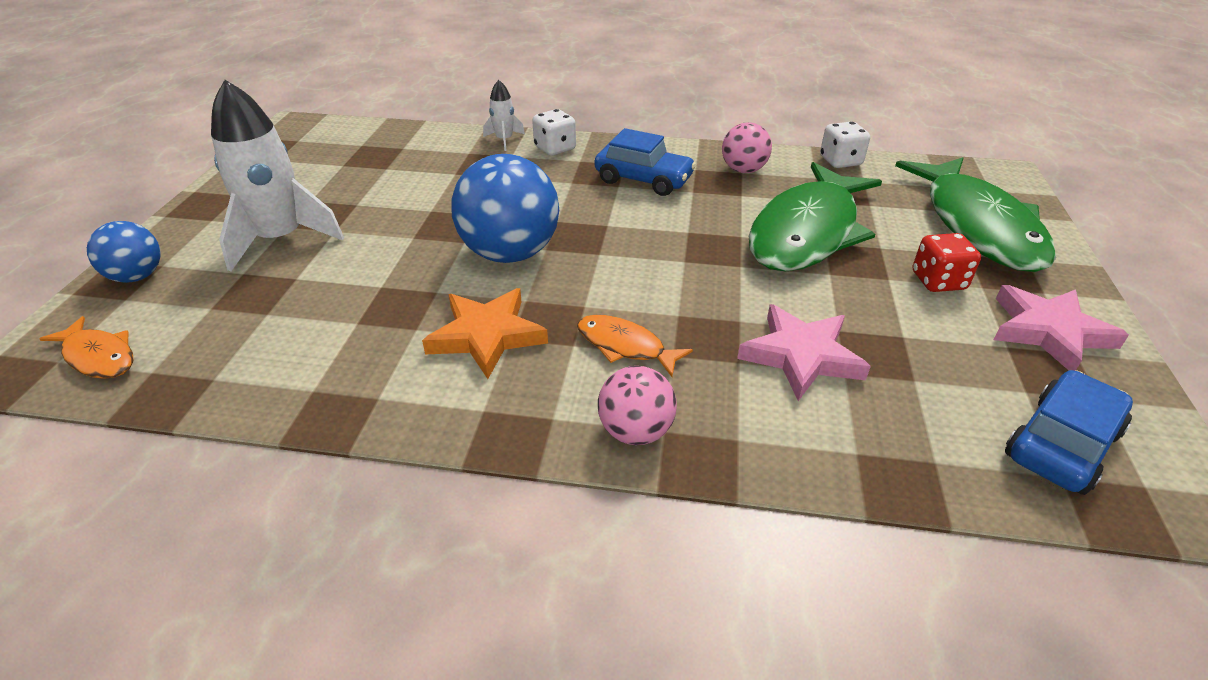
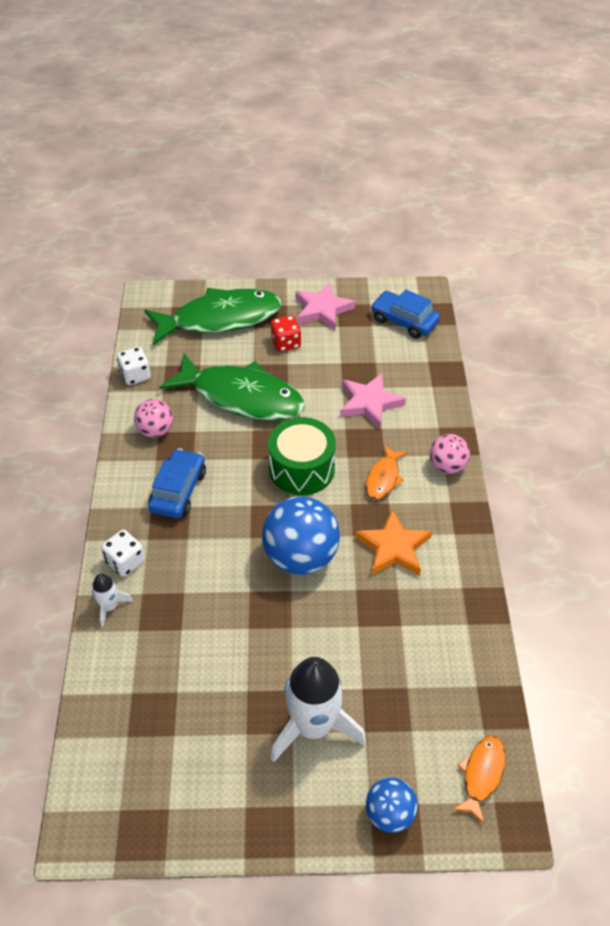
camera: 100 degrees left, 10 degrees up
none -> green drum [268,417,336,495]

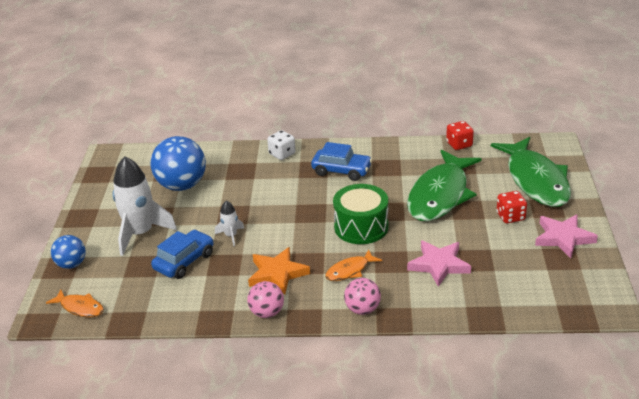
camera: 95 degrees right, 15 degrees down
white rocket [92,574,133,627] -> white rocket moved to [215,200,244,246]
white dice [117,347,151,385] -> red dice [446,121,474,150]
pink ball [134,399,173,437] -> pink ball moved to [247,281,284,318]
blue ball [262,496,340,575] -> blue ball moved to [151,136,206,191]
orange fish [365,445,407,500] -> orange fish turned 60 degrees counterclockwise [325,249,382,281]
blue car [371,289,440,339] -> blue car moved to [151,230,213,279]

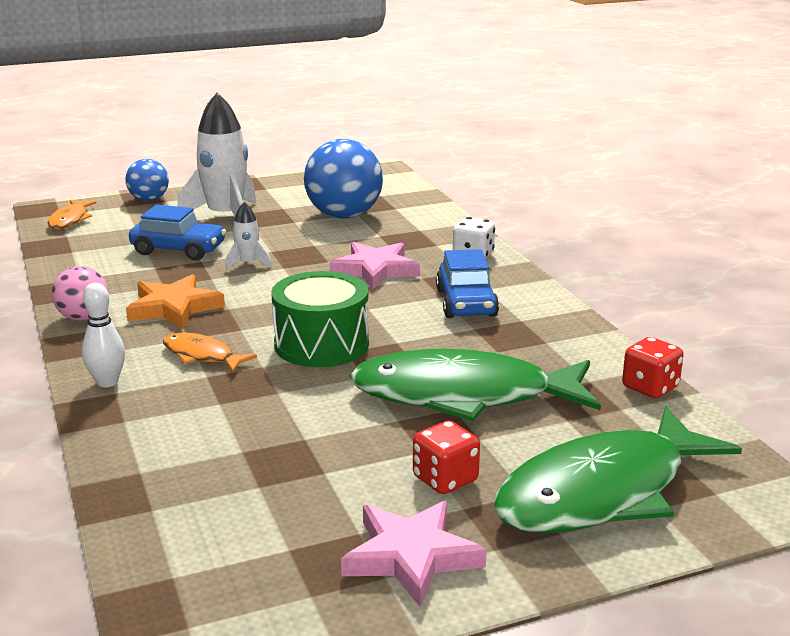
camera: 65 degrees right, 10 degrees down
pink ball [344,278,381,315] -> white bowling pin [82,283,125,387]
pink star [407,240,471,287] -> pink star moved to [330,242,420,289]

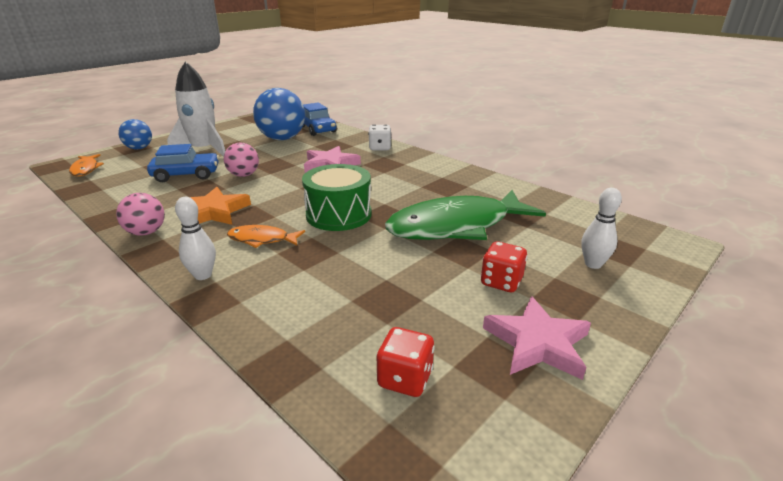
camera: 25 degrees left, 5 degrees up
white rocket [225,202,271,271] -> pink ball [224,143,259,177]
blue car [436,249,499,318] -> blue car moved to [302,102,337,136]
green fish [493,407,742,533] -> white bowling pin [581,188,622,269]
red dice [622,337,684,398] -> red dice moved to [376,327,435,397]

